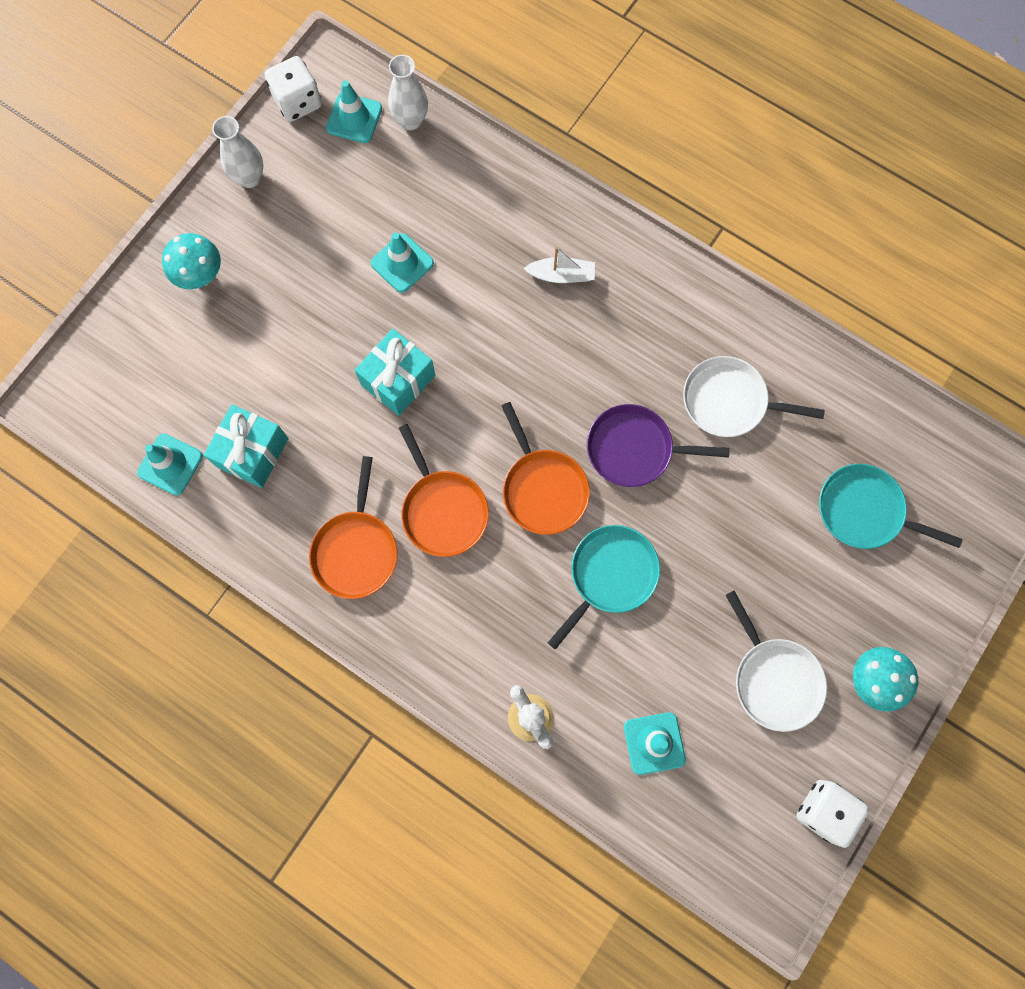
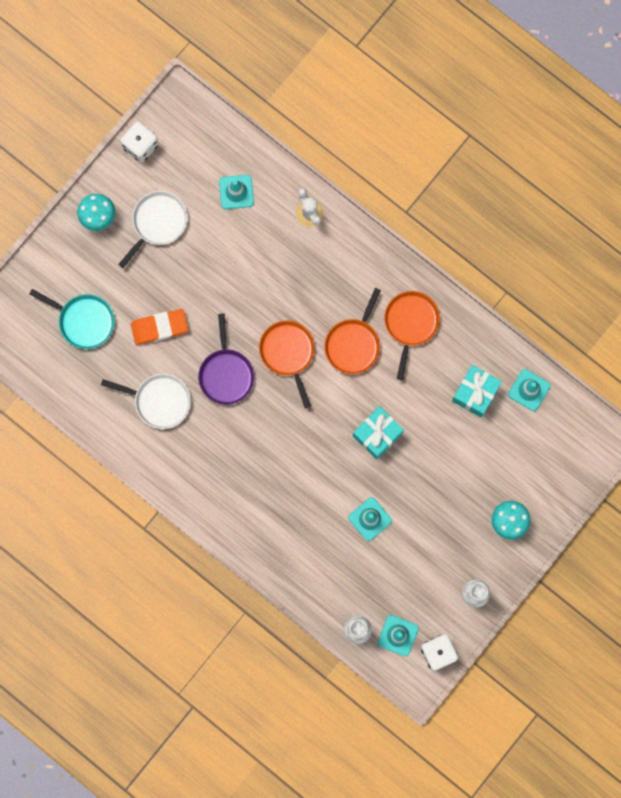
camera: 175 degrees left, 5 degrees up
orange pan [399,424,489,557] -> orange pan turned 135 degrees counterclockwise [324,288,381,374]
white boat [523,246,595,283] -> none
turquoise pan [548,525,660,650] -> none
purple pan [587,404,730,487] -> purple pan turned 75 degrees clockwise [198,314,254,405]
white pan [726,591,827,732] -> white pan turned 60 degrees clockwise [118,191,188,268]
none -> orange eraser [131,309,188,345]

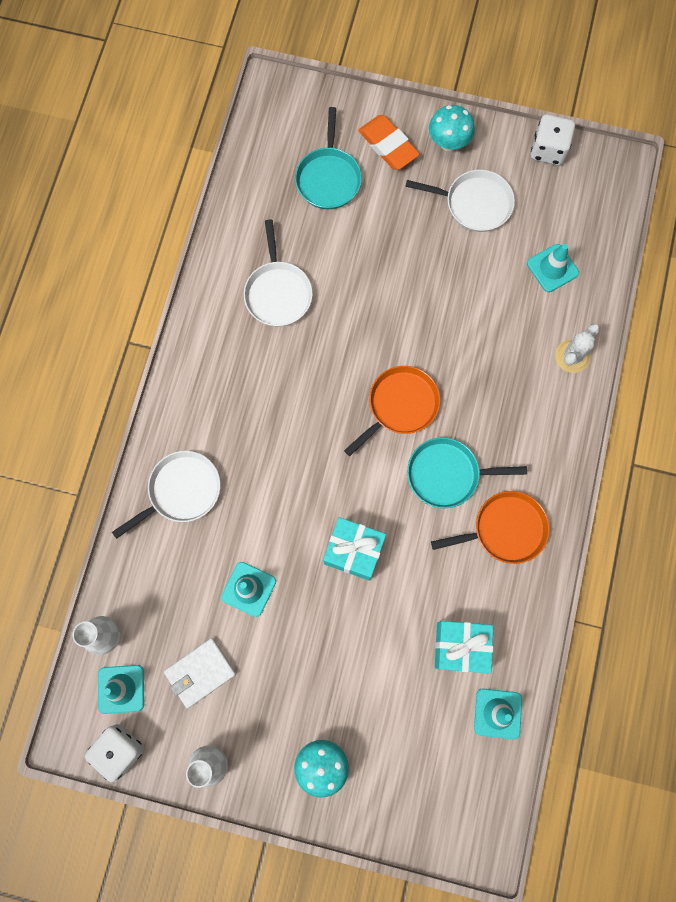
camera: 65 degrees right, 5 degrees down
orange eraser [131,309,188,345] -> orange eraser moved to [358,115,420,170]
purple pan [198,314,254,405] -> none
orange pan [324,288,381,374] -> turquoise pan [407,437,527,508]
none -> white pan [112,451,220,539]
none -> white wallet [164,638,236,709]

